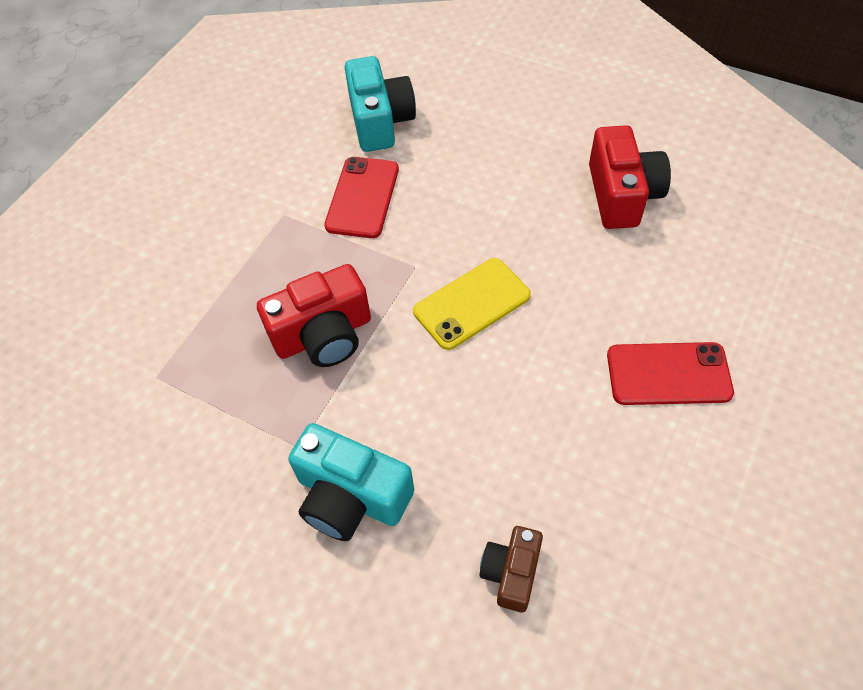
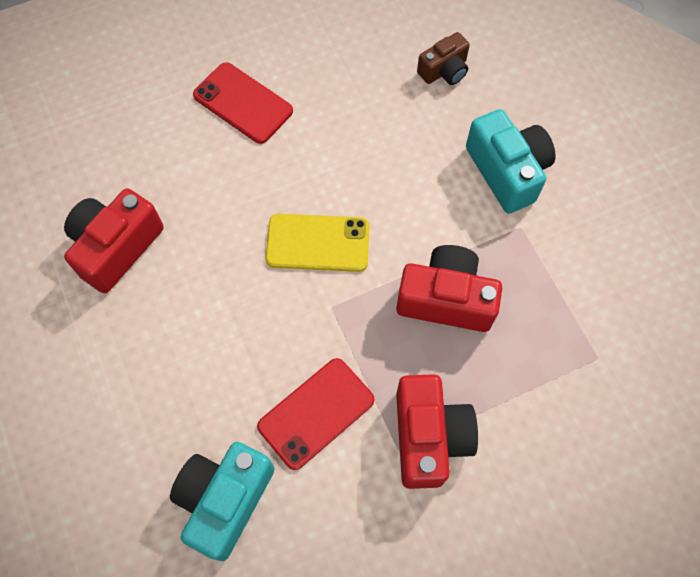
camera: 145 degrees left, 10 degrees up
none -> red camera [396,374,478,489]

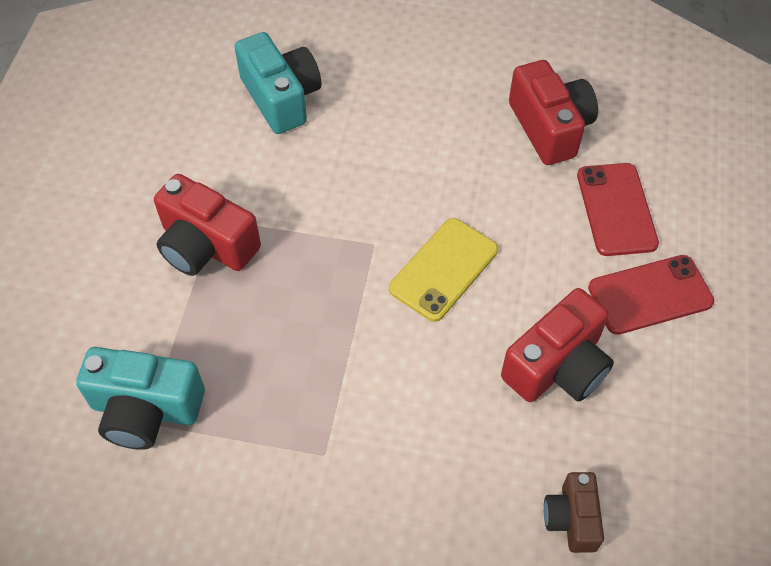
camera: 125 degrees right, 10 degrees down
red phone [257,358,375,470] -> red phone moved to [577,163,659,256]
red camera [396,245,502,332] -> red camera moved to [501,288,614,402]
turquoise camera [466,109,556,214] -> turquoise camera moved to [76,347,205,450]

